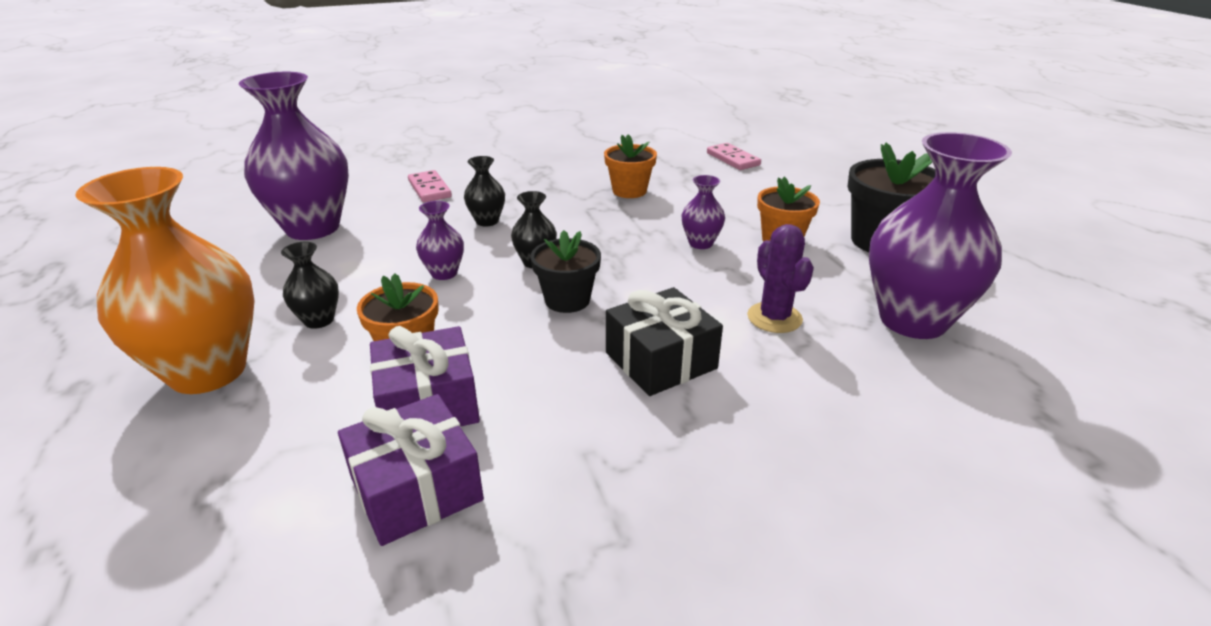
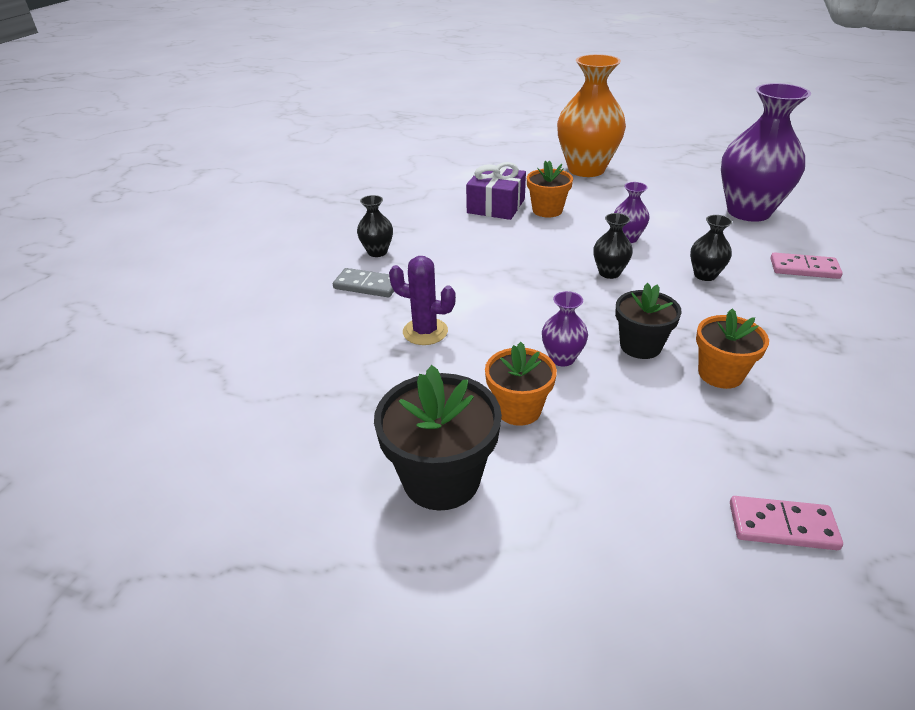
camera: 130 degrees right, 5 degrees up
black vase [281,242,339,329] -> black vase moved to [357,195,393,257]
purple gift [338,394,484,546] -> none
black flower pot [531,230,601,313] -> black flower pot moved to [615,283,682,359]
black gift [606,287,723,396] -> none
purple vase [869,132,1012,339] -> none
none -> grey domino [333,268,394,298]

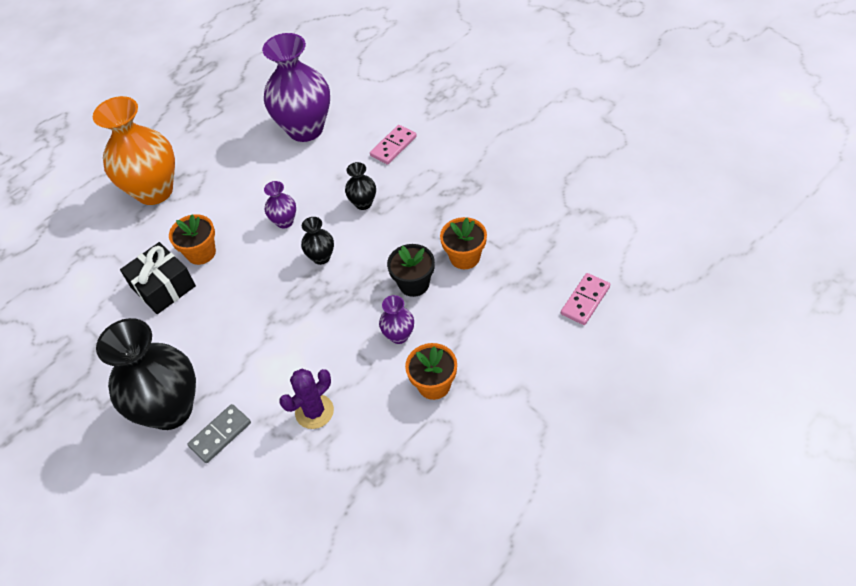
camera: 60 degrees left, 15 degrees up
black vase [357,195,393,257] -> black vase [96,318,196,430], size x2.24
black flower pot [374,365,502,511] -> none
purple gift [466,162,526,220] -> black gift [120,242,196,314]

